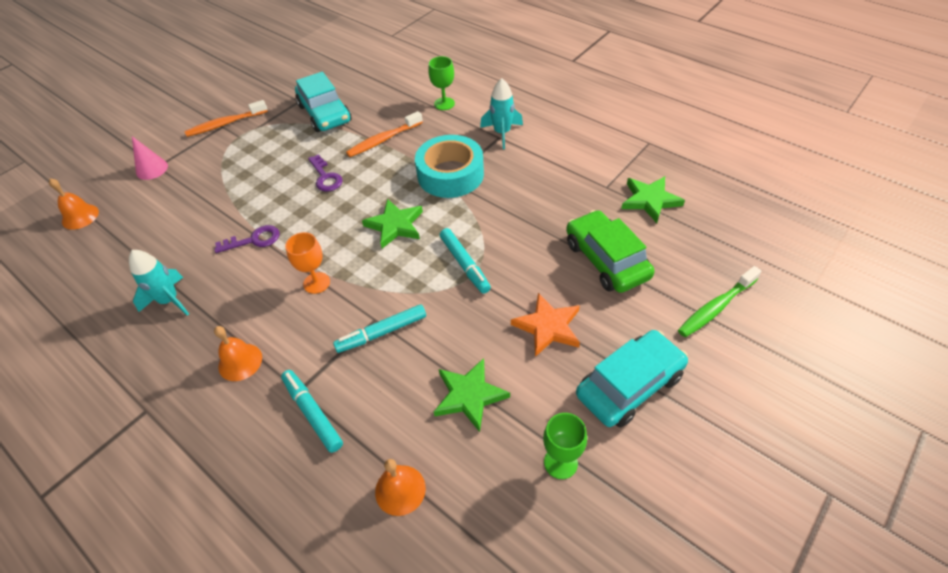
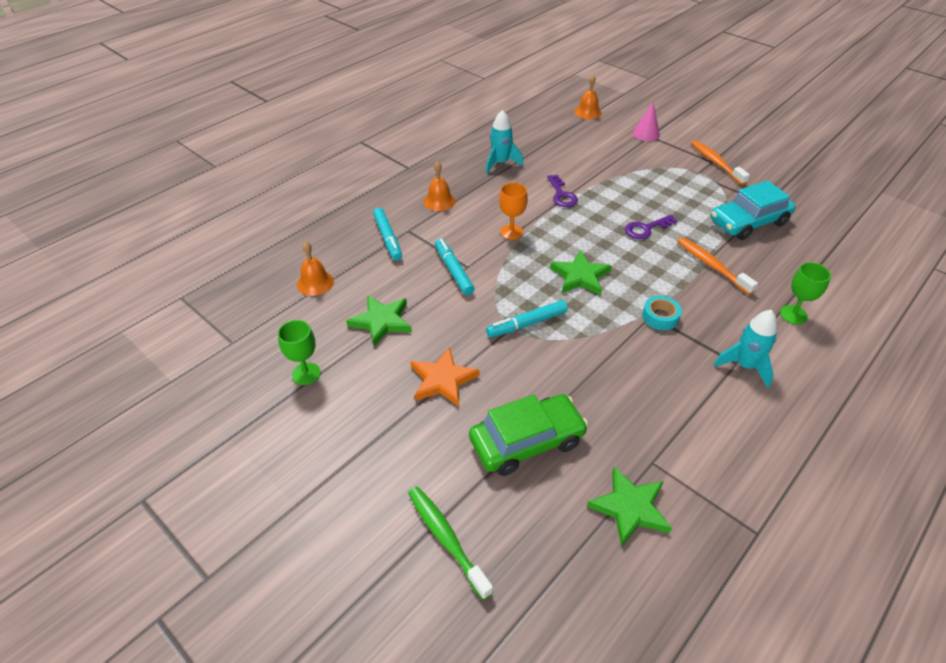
camera: 90 degrees right, 5 degrees down
turquoise marker [281,370,343,453] -> turquoise marker turned 105 degrees clockwise [373,208,402,261]
turquoise tape [415,135,484,198] -> turquoise tape [642,296,682,330], size x0.48
turquoise car [576,330,688,428] -> none

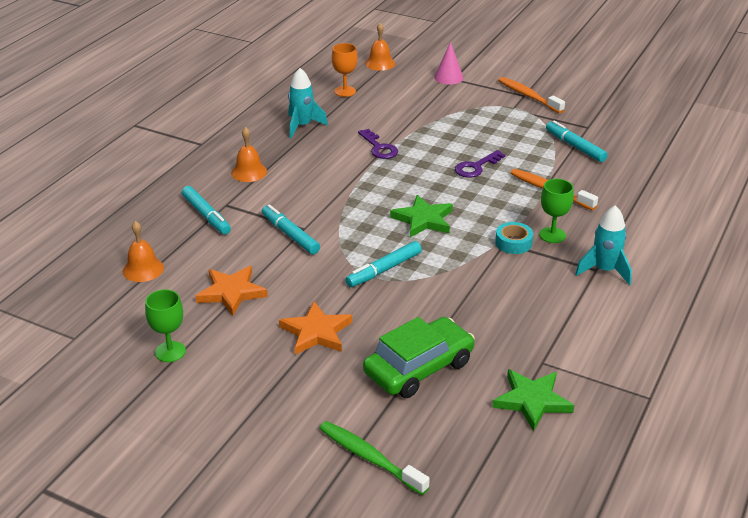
camera: 15 degrees left, 10 degrees down
green star [346,295,412,347] -> orange star [195,266,268,316]
orange goblet [499,183,528,240] -> orange goblet moved to [332,43,358,97]
turquoise car [711,181,796,240] -> turquoise marker [546,120,608,162]
green goblet [780,262,831,324] -> green goblet moved to [539,179,574,243]

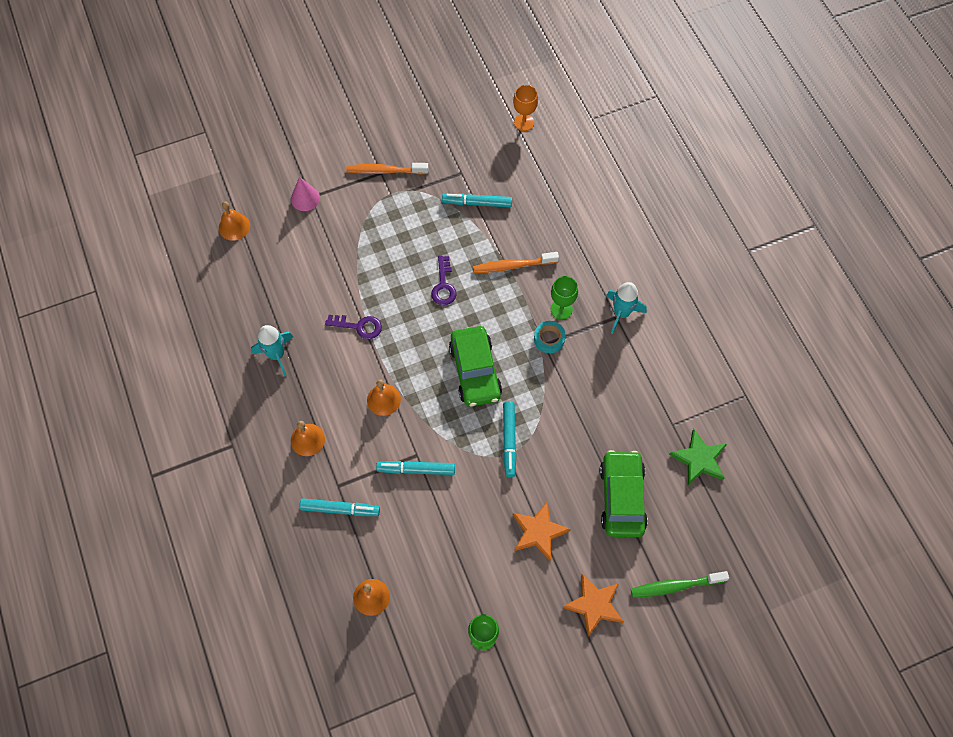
camera: 50 degrees left, 30 degrees up
orange star [195,266,268,316] -> orange star moved to [562,574,624,637]
orange goblet [332,43,358,97] -> orange goblet moved to [513,85,538,131]
green star [390,195,453,237] -> green car [449,326,502,407]
none -> orange bell [367,380,401,416]

